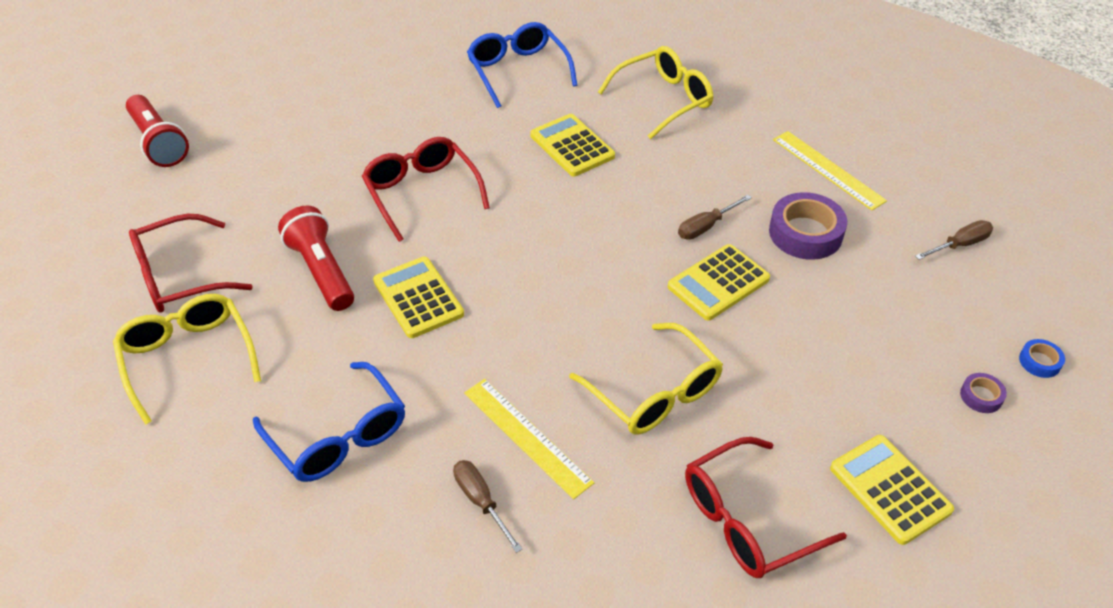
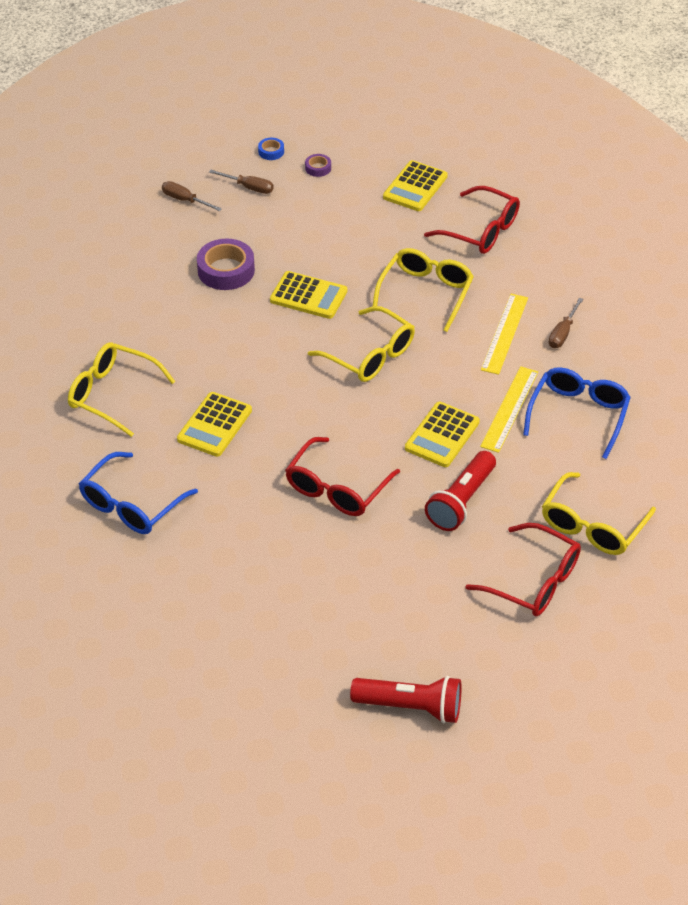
camera: 120 degrees left, 0 degrees up
red flashlight [126,95,189,167] -> red flashlight turned 75 degrees clockwise [350,676,461,723]
brown screwdriver [678,195,752,240] -> brown screwdriver moved to [209,170,273,194]
yellow ruler [773,131,887,210] -> yellow ruler moved to [480,366,538,453]
none -> yellow glasses [308,306,415,382]

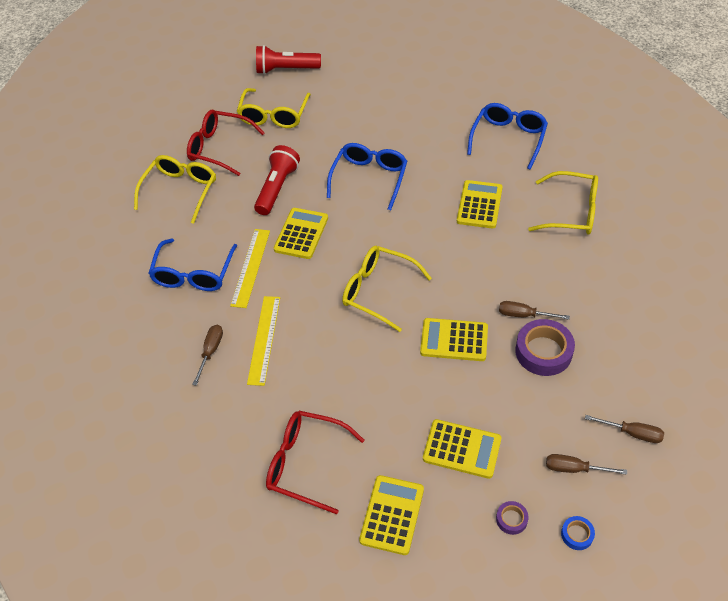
camera: 170 degrees right, 5 degrees up
red glasses [285,437,400,516] -> blue glasses [327,143,407,210]
yellow glasses [372,248,474,332] -> yellow glasses moved to [237,88,311,128]
none -> yellow calculator [423,419,501,479]
none -> brown screwdriver [499,301,570,320]

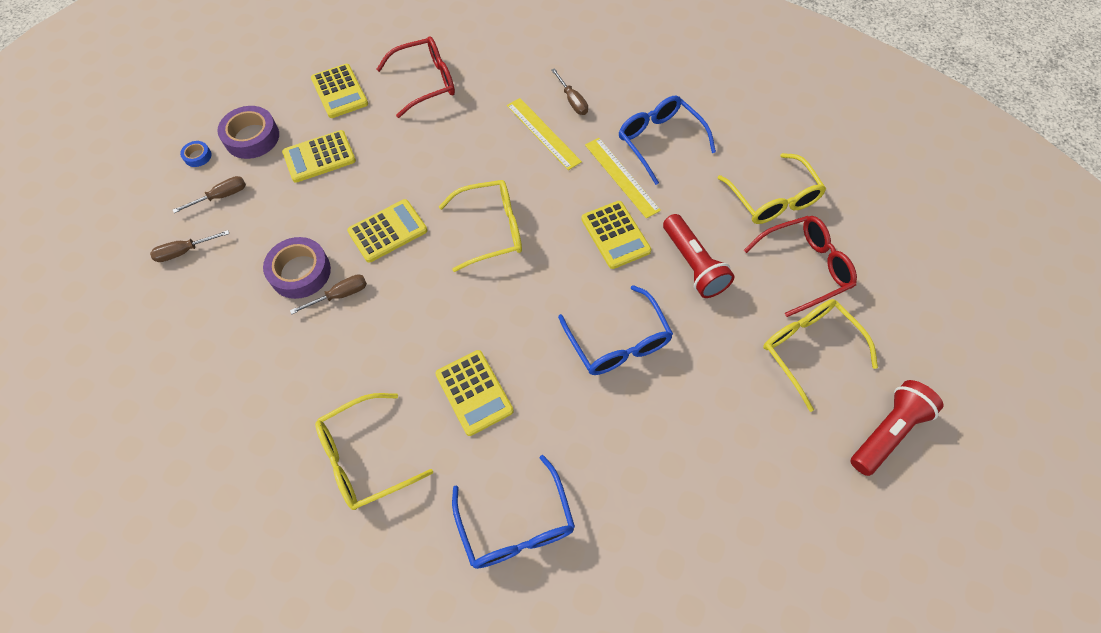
camera: 135 degrees right, 10 degrees up
purple tape [496,501,529,535] -> purple tape [217,106,279,159], size x2.05

